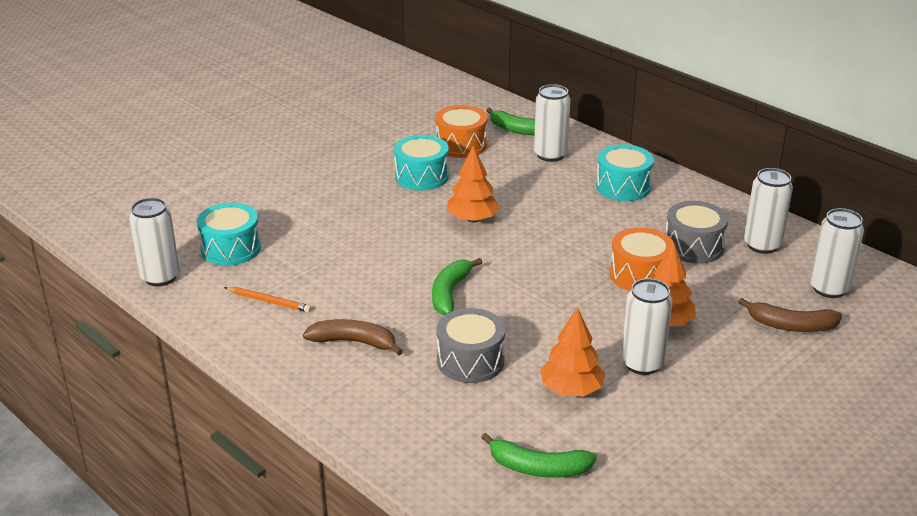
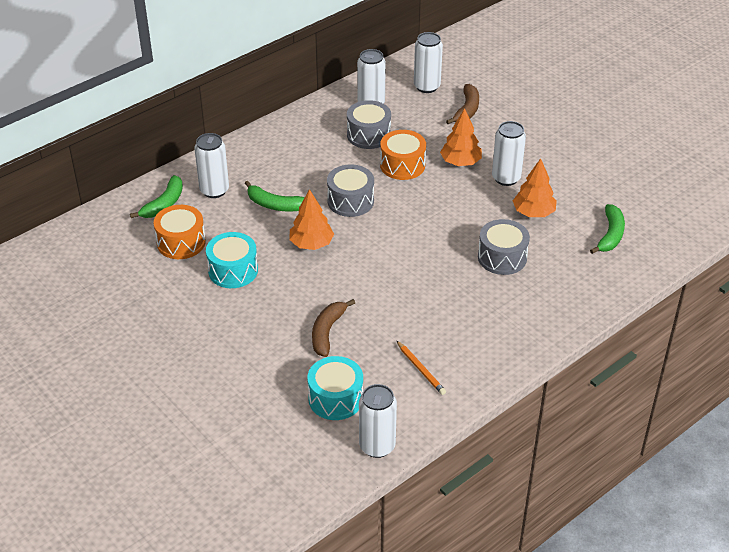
camera: 85 degrees left, 10 degrees up
orange pencil [224,287,312,313] -> orange pencil turned 120 degrees clockwise [396,340,446,395]
brown banana [303,319,403,355] -> brown banana moved to [312,299,355,357]
green banana [432,258,483,315] -> green banana moved to [245,181,305,211]
turquoise drum [596,144,654,201] -> none
none -> grey drum [327,164,374,217]

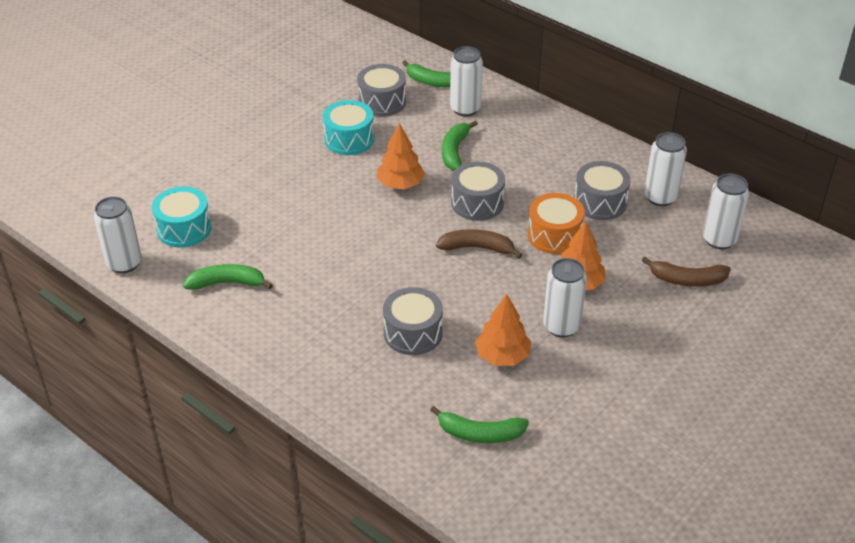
camera: 80 degrees right, 0 degrees up
orange drum [154,205,206,259] -> grey drum [357,64,406,117]
brown banana [312,299,355,357] -> brown banana moved to [436,229,522,259]
orange pencil [396,340,446,395] -> green banana [183,264,273,290]

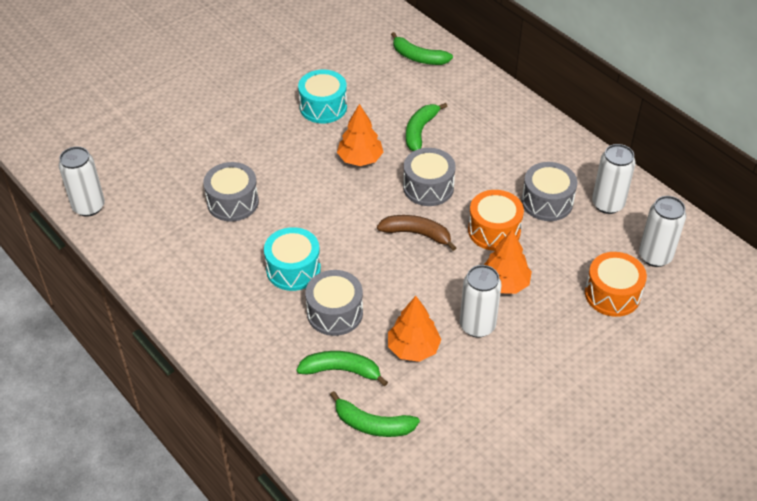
camera: 10 degrees right, 5 degrees up
turquoise drum [152,186,211,247] -> turquoise drum moved to [264,227,321,291]
green banana [183,264,273,290] -> green banana moved to [296,351,388,386]
grey drum [357,64,406,117] -> grey drum moved to [203,162,259,222]
white can [450,46,483,116] -> none
brown banana [642,257,731,287] -> orange drum [585,252,647,317]

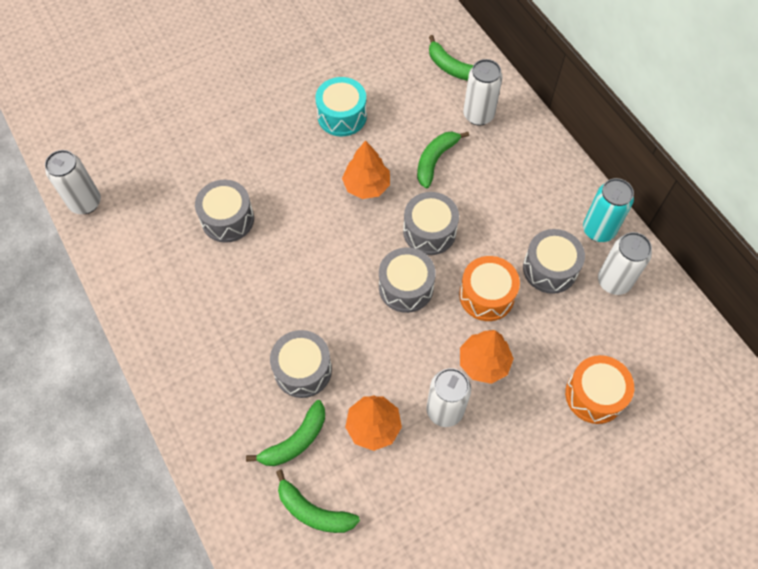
camera: 10 degrees right, 15 degrees up
turquoise drum [264,227,321,291] -> none
green banana [296,351,388,386] -> green banana turned 120 degrees clockwise [246,400,325,466]
brown banana [377,215,456,251] -> grey drum [379,247,436,313]
white can [639,196,686,267] -> white can moved to [463,59,503,126]
none -> turquoise can [583,178,634,242]

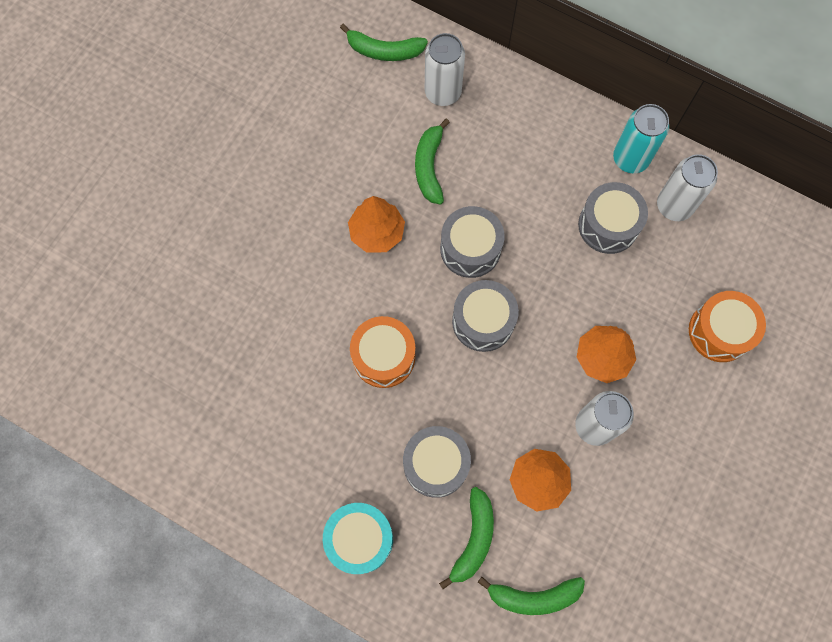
camera: 30 degrees left, 10 degrees up
white can [45,150,101,214] -> none
grey drum [195,180,254,243] -> none
turquoise drum [315,77,367,137] -> turquoise drum moved to [323,503,393,574]
orange drum [459,256,520,321] -> orange drum moved to [350,316,415,388]

